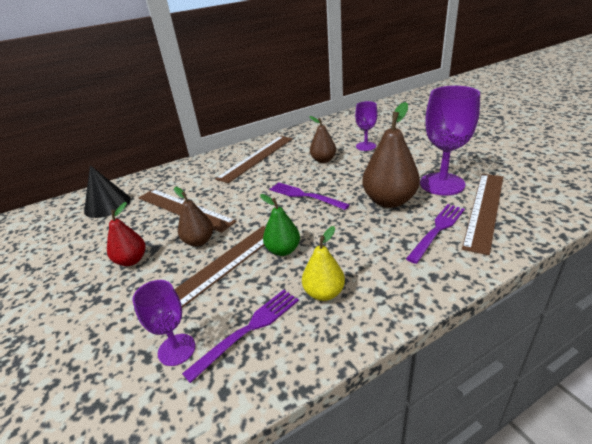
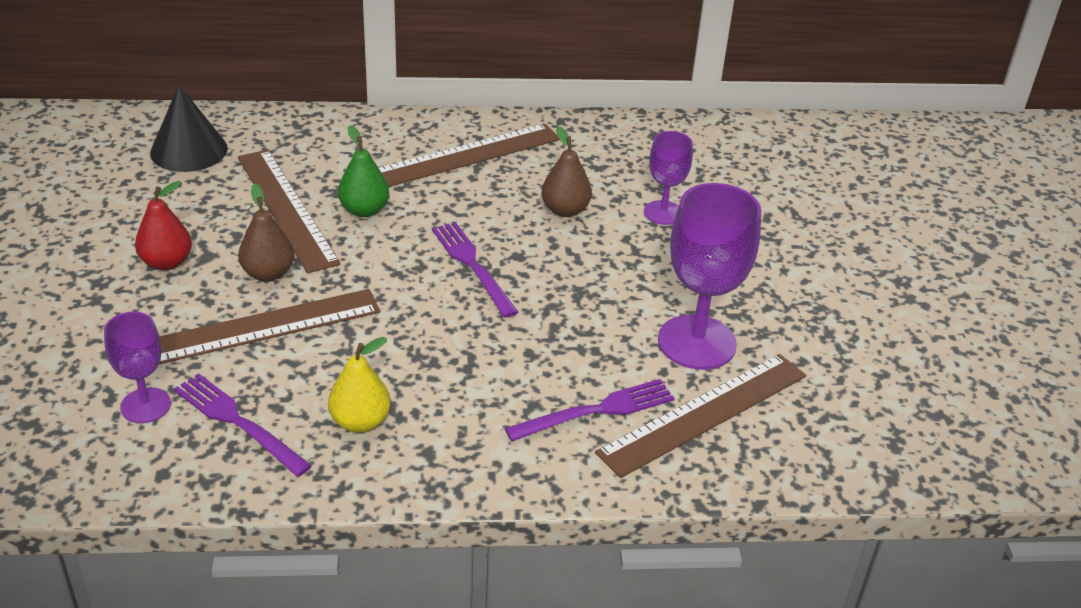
camera: 20 degrees right, 5 degrees up
purple fork [182,290,299,383] -> purple fork turned 120 degrees counterclockwise [174,373,312,477]
green pear [260,194,300,256] -> green pear moved to [338,125,389,217]
brown pear [362,102,420,208] -> none

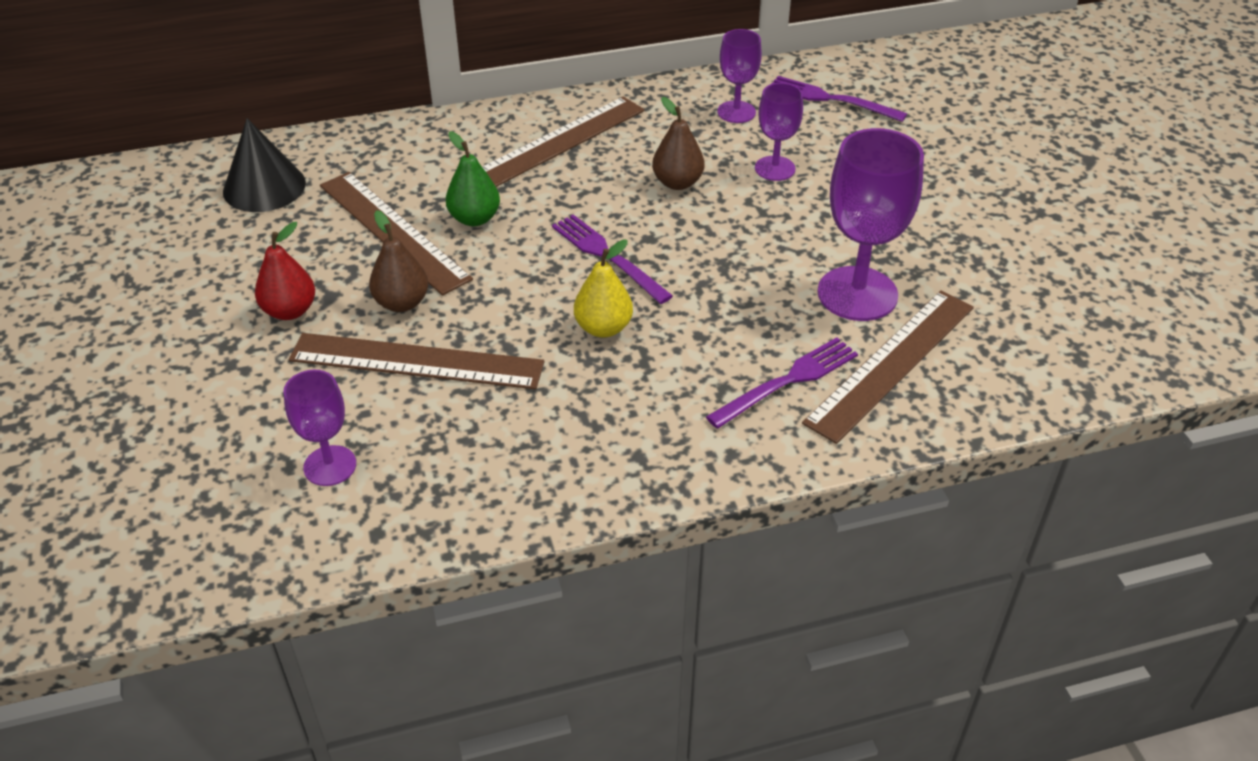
camera: 10 degrees left, 5 degrees up
brown ruler [159,289,380,364] -> brown ruler turned 45 degrees clockwise [289,333,545,389]
purple fork [174,373,312,477] -> purple fork moved to [771,76,907,122]
yellow pear [328,337,391,433] -> yellow pear moved to [574,240,633,338]
none -> purple goblet [717,29,762,123]

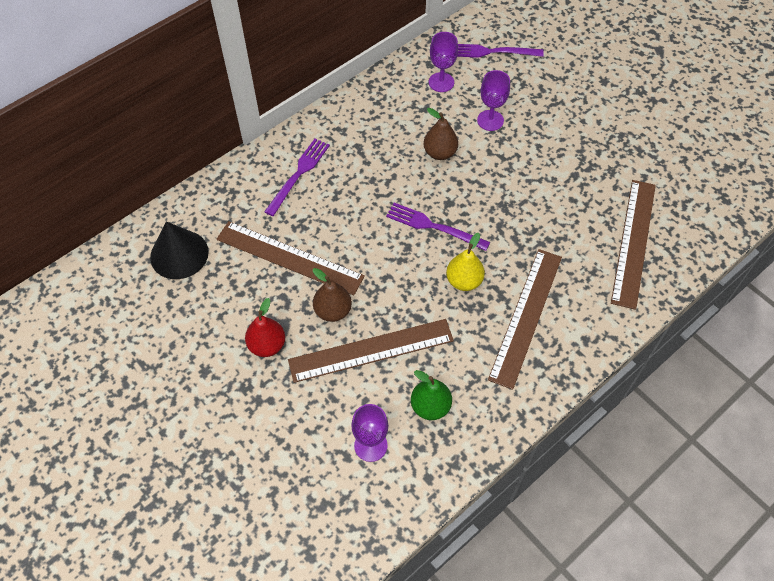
camera: 25 degrees left, 15 degrees up
green pear [446,131,500,226] -> green pear moved to [411,370,452,420]
brown ruler [483,97,645,187] -> brown ruler moved to [488,249,562,390]
purple fork [706,337,858,429] -> purple fork moved to [264,139,330,216]
purple goblet [818,128,924,321] -> none

